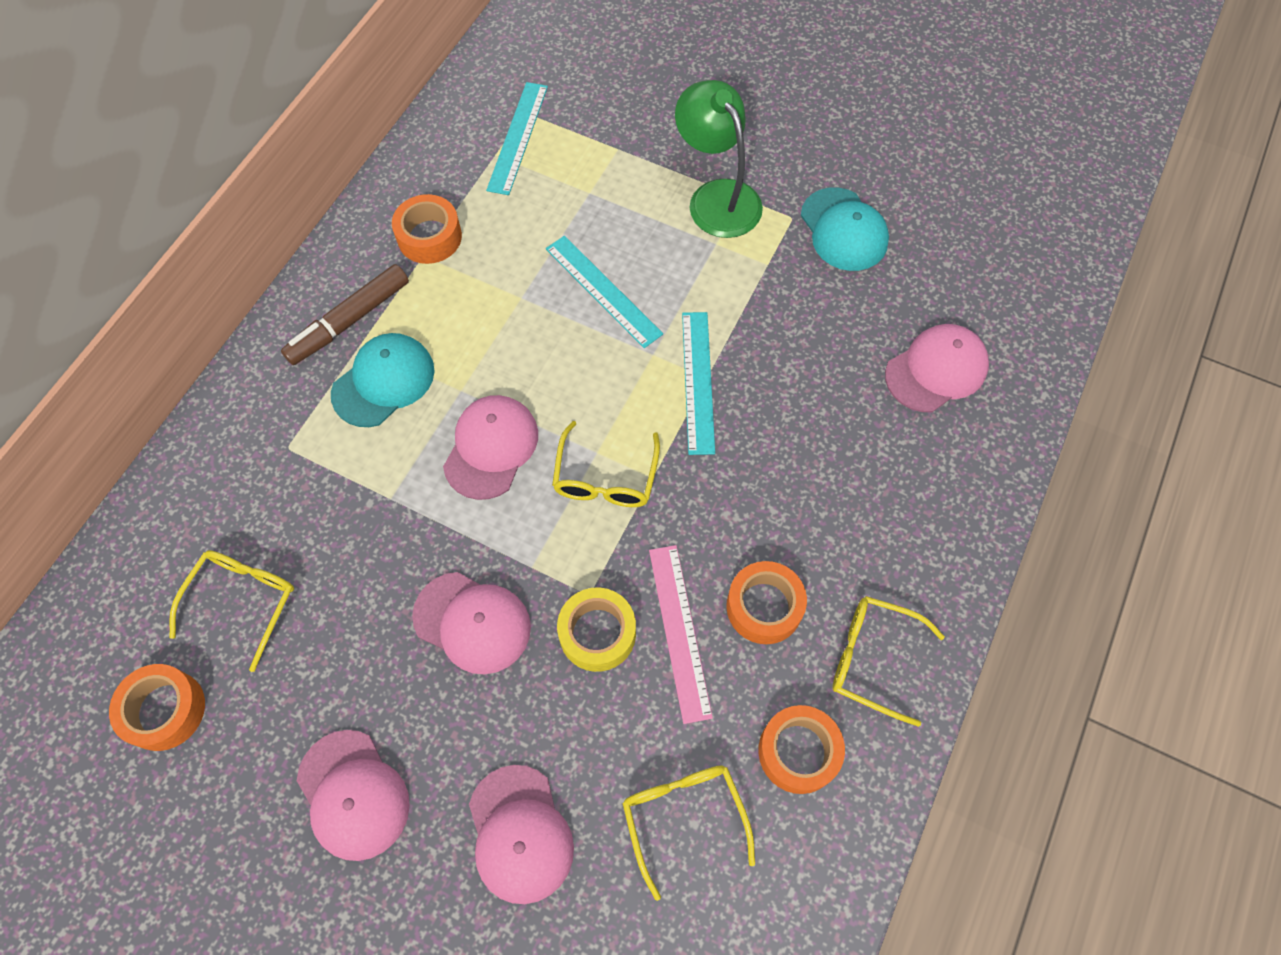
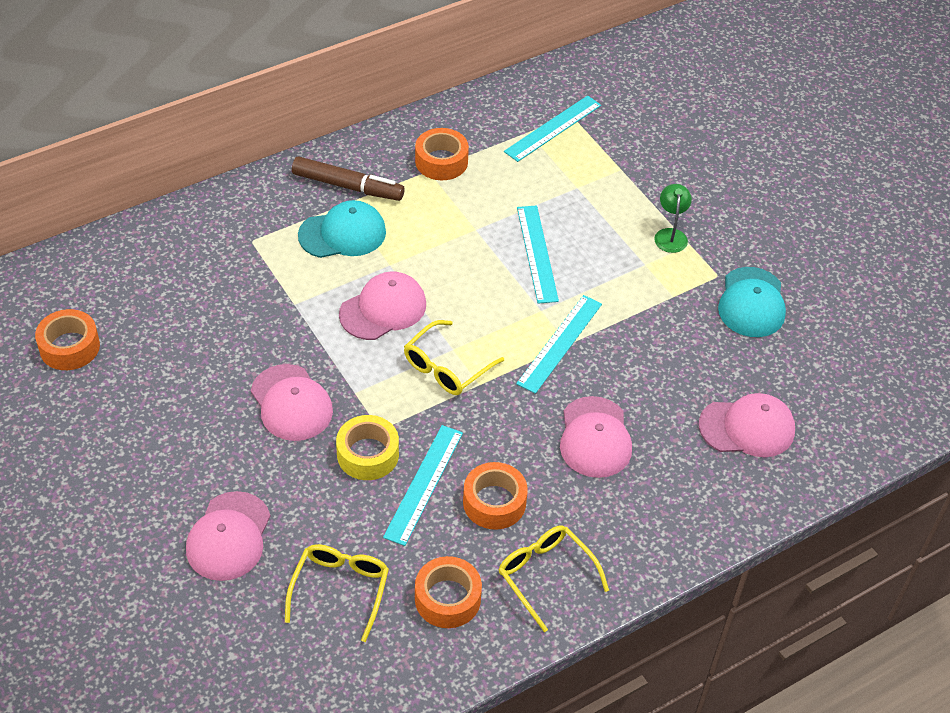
camera: 30 degrees right, 15 degrees down
yellow glasses [169,550,294,672] -> none
brown marker [281,264,409,365] -> brown marker turned 150 degrees counterclockwise [292,156,405,201]
pink cap [297,730,410,861] -> pink cap moved to [560,396,632,478]
pink ruler [649,545,713,724] -> turquoise ruler [383,425,463,546]
green lamp [675,80,763,238] -> green lamp [654,184,692,253], size x0.53

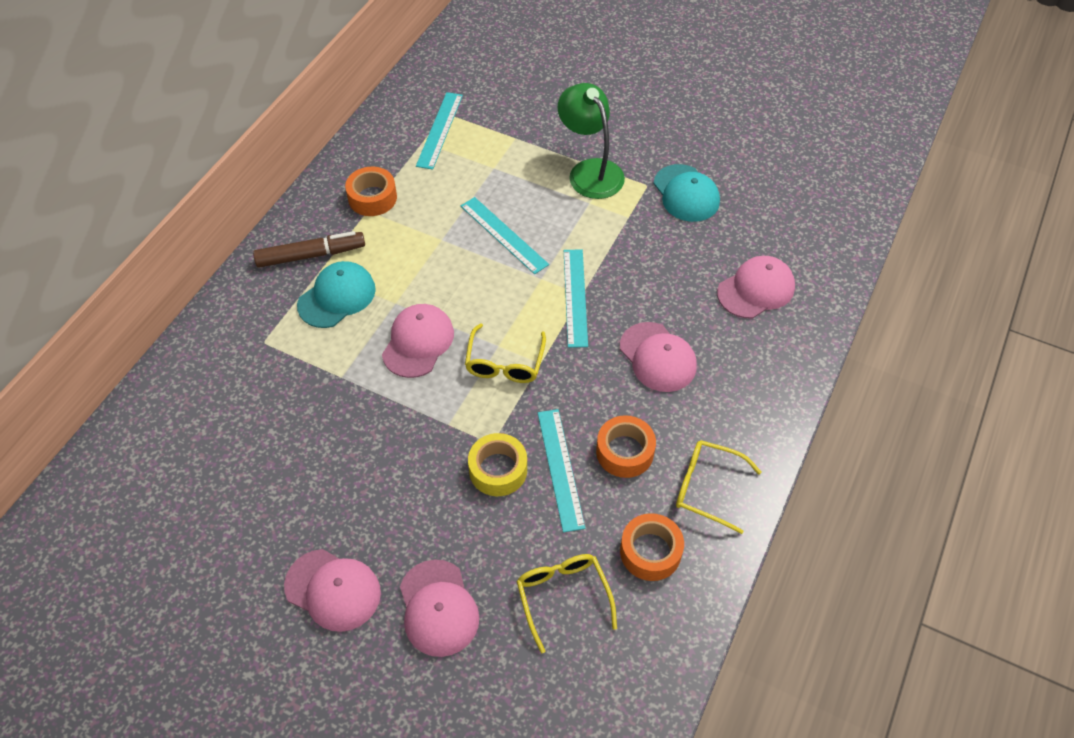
camera: 30 degrees left, 5 degrees up
orange tape [35,309,100,370] -> none
pink cap [251,364,333,441] -> pink cap moved to [284,549,381,632]
green lamp [654,184,692,253] -> green lamp [557,83,625,199], size x1.89

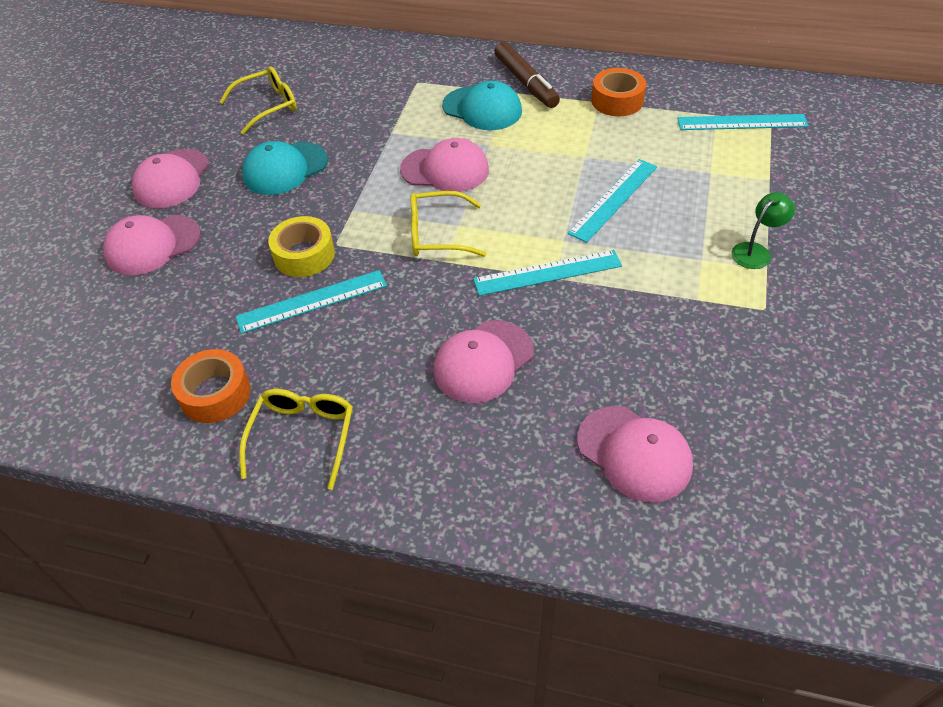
camera: 80 degrees right, 5 degrees down
yellow glasses [516,554,617,653] -> yellow glasses moved to [219,66,297,134]
green lamp [557,83,625,199] -> green lamp [731,192,795,269], size x0.53
orange tape [596,415,656,478] -> none
turquoise cap [653,164,720,222] -> turquoise cap moved to [242,141,328,195]

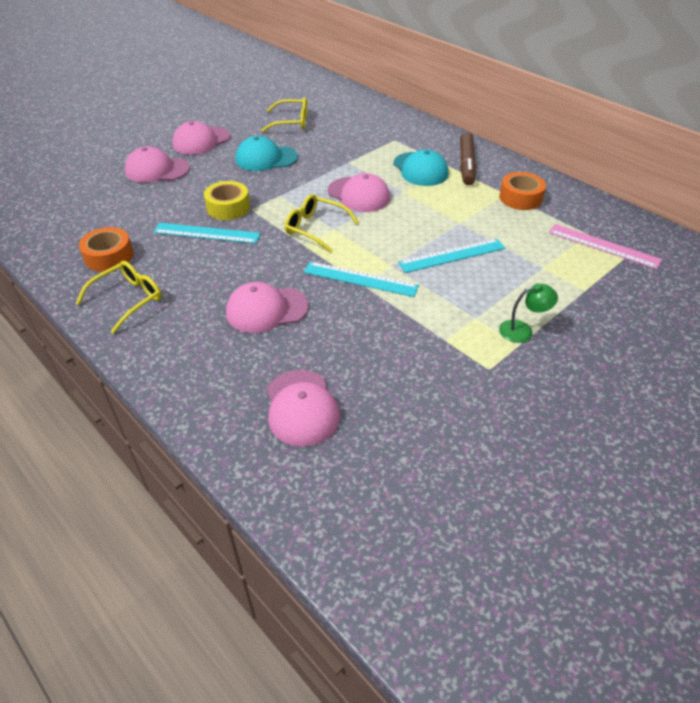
camera: 30 degrees right, 5 degrees down
turquoise ruler [677,114,809,130] -> pink ruler [549,224,662,269]

